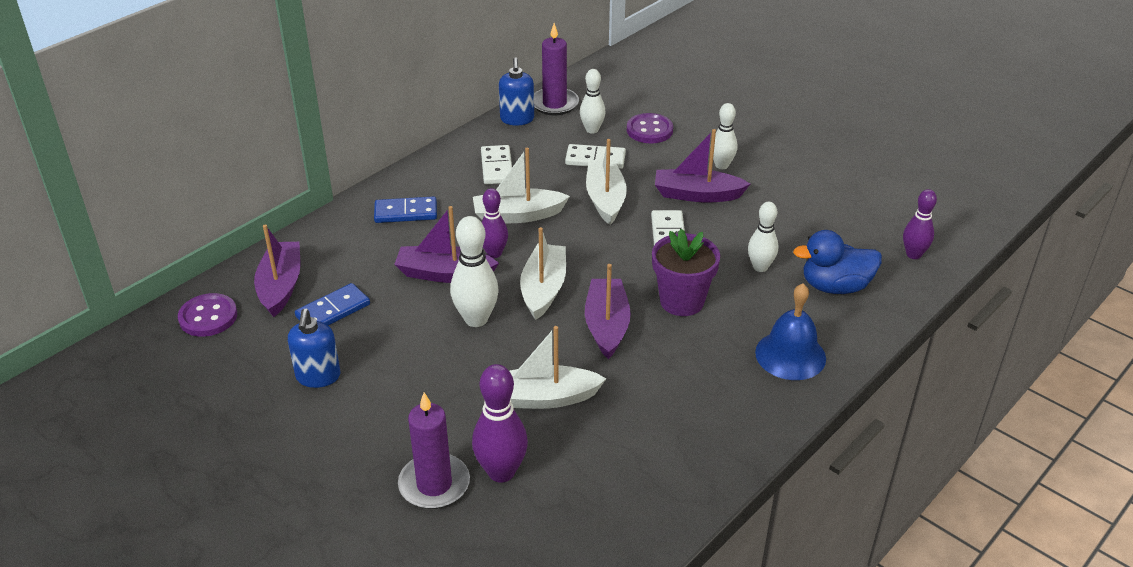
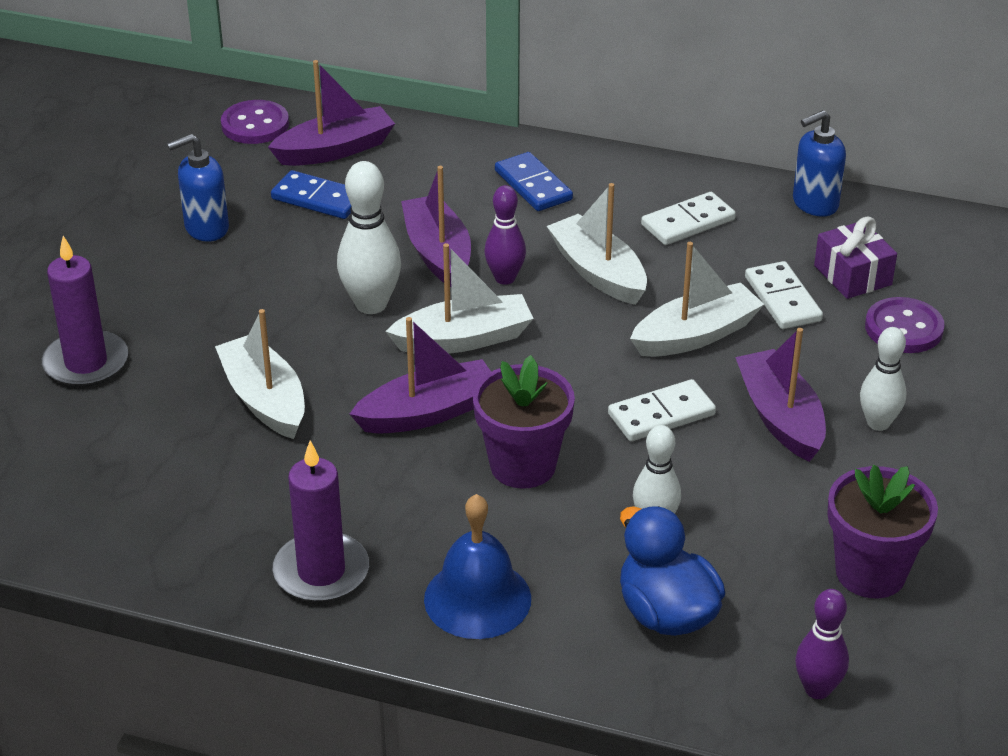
camera: 65 degrees right, 0 degrees up
purple bowling pin [472,364,528,483] -> none
purple candle [534,23,579,115] -> purple candle moved to [273,441,369,603]
white bowling pin [580,69,606,134] -> purple gift [814,216,897,299]
none -> purple flower pot [828,465,938,598]

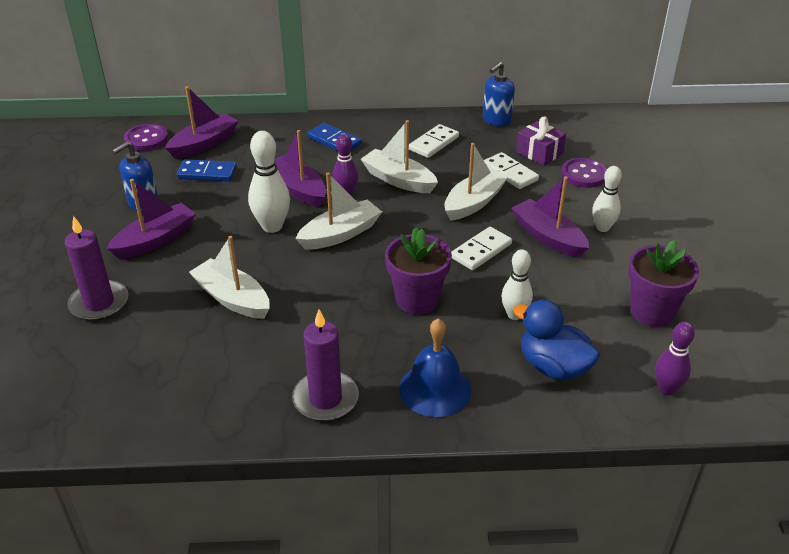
camera: 20 degrees left, 0 degrees up
purple boat [350,317,491,434] -> purple boat moved to [107,179,196,259]

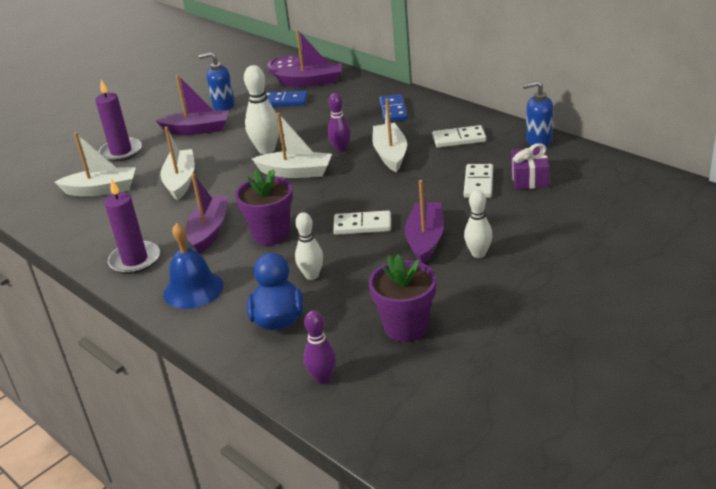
camera: 50 degrees right, 5 degrees down
blue domino [177,159,237,181] -> blue domino turned 45 degrees counterclockwise [265,91,308,107]
purple boat [274,130,326,207] -> purple boat moved to [186,174,228,254]
white boat [444,143,509,221] -> white boat moved to [55,132,136,196]
purple button [561,158,607,188] -> none

